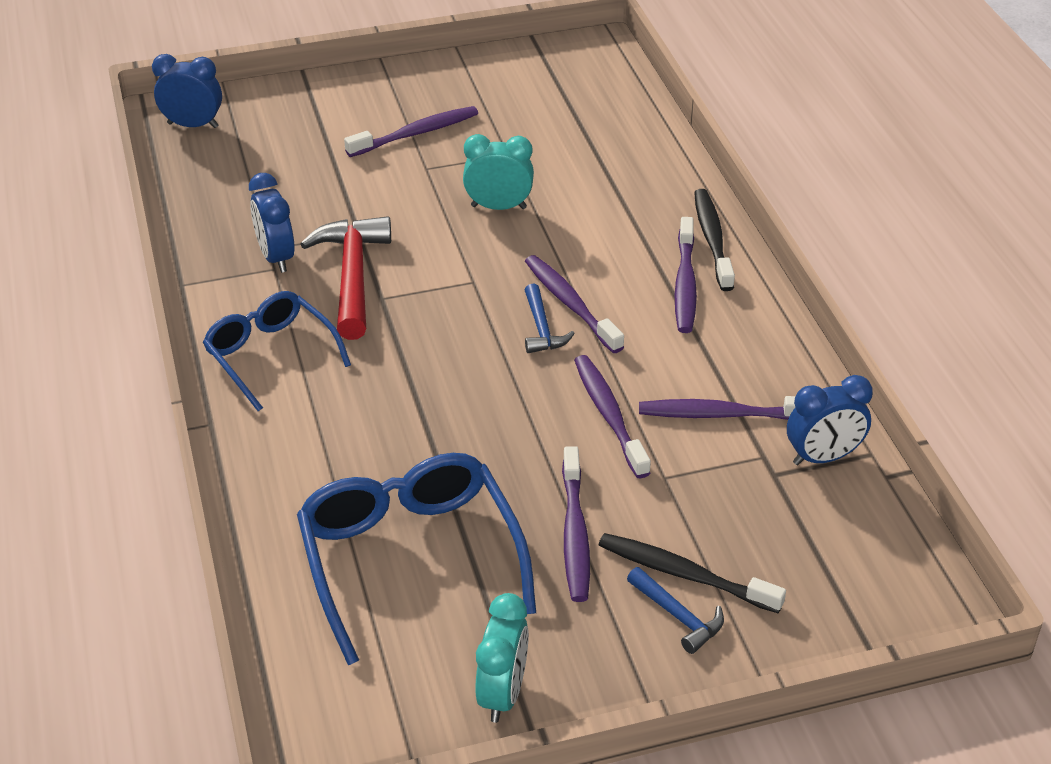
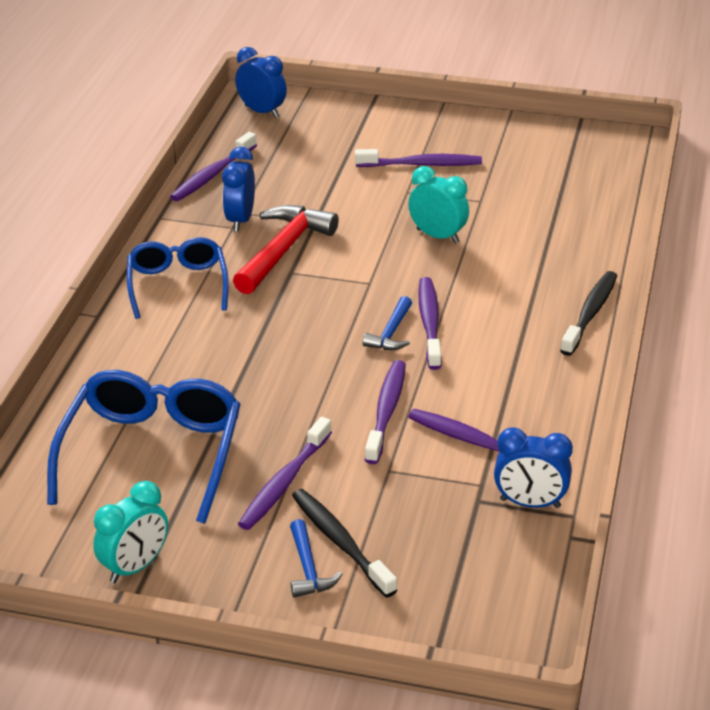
camera: 30 degrees right, 5 degrees down
purple toothbrush [675,217,697,333] -> purple toothbrush moved to [170,132,257,201]

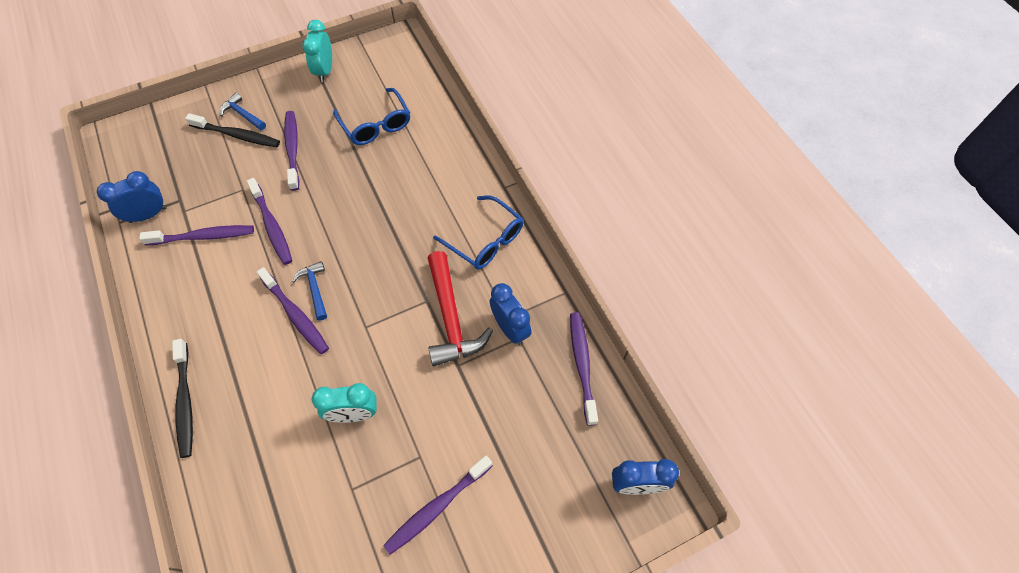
camera: 140 degrees right, 25 degrees up
blue glasses [47,370,241,523] -> blue glasses [333,88,410,145], size x0.65

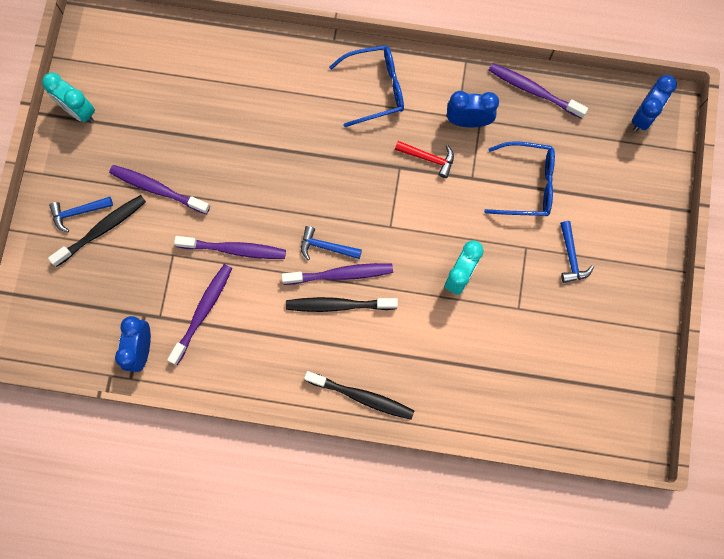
camera: 55 degrees left, 15 degrees up
blue glasses [333,88,410,145] -> blue glasses moved to [484,141,555,216]
purple toothbrush [383,455,492,555] -> blue hammer [560,221,594,283]
red hammer [428,251,493,366] -> red hammer [395,141,454,178], size x0.53
none -> black toothbrush [286,297,398,312]

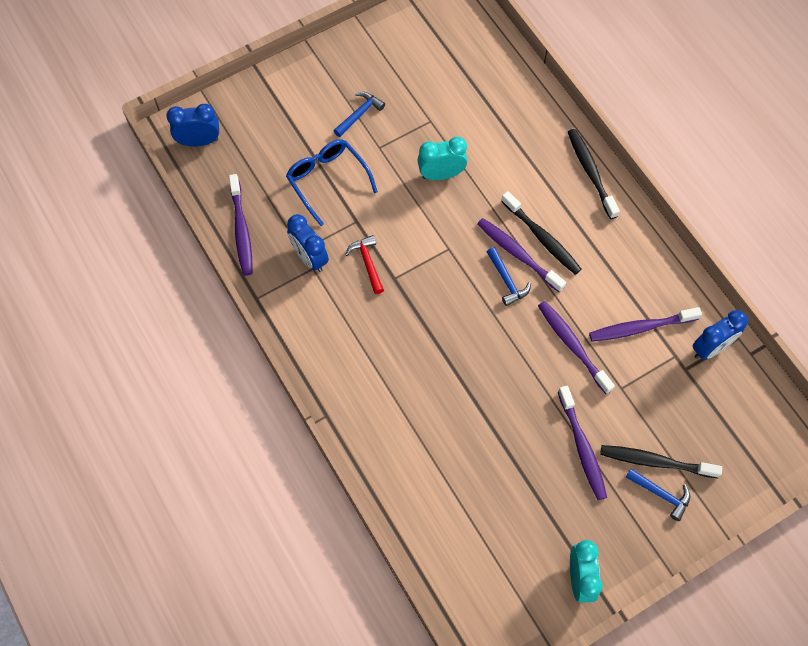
camera: 130 degrees left, 10 degrees down
blue glasses [329,45,404,127] -> none

